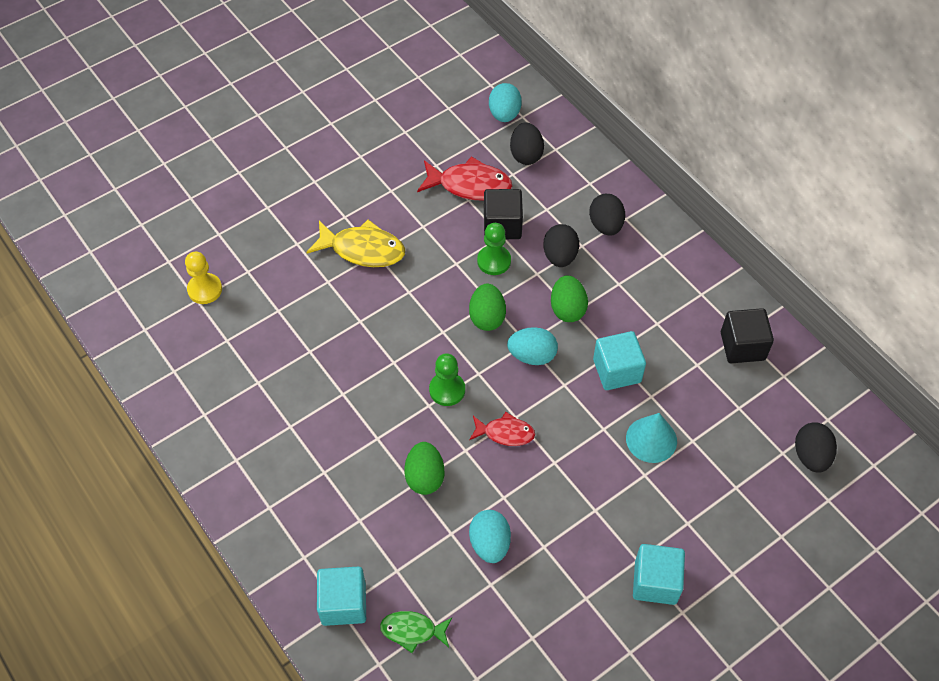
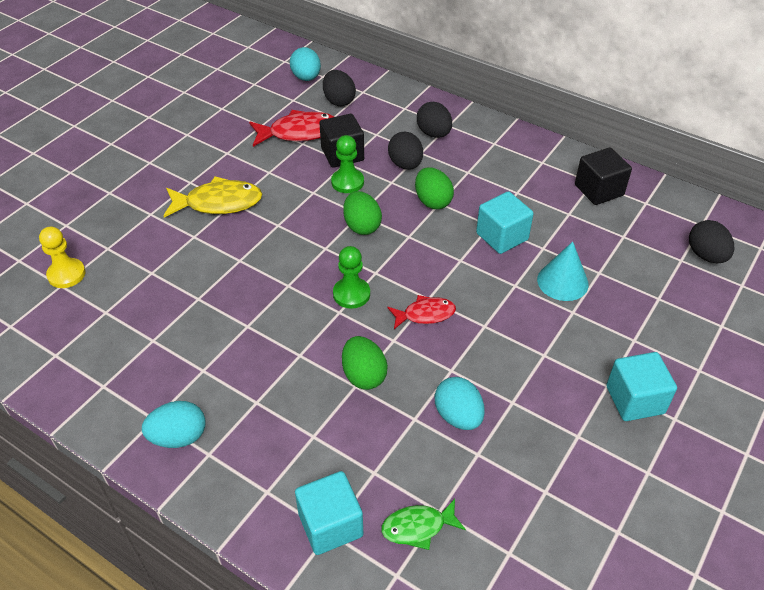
camera: 20 degrees left, 10 degrees down
turquoise egg [507,327,558,365] -> turquoise egg moved to [142,401,205,448]

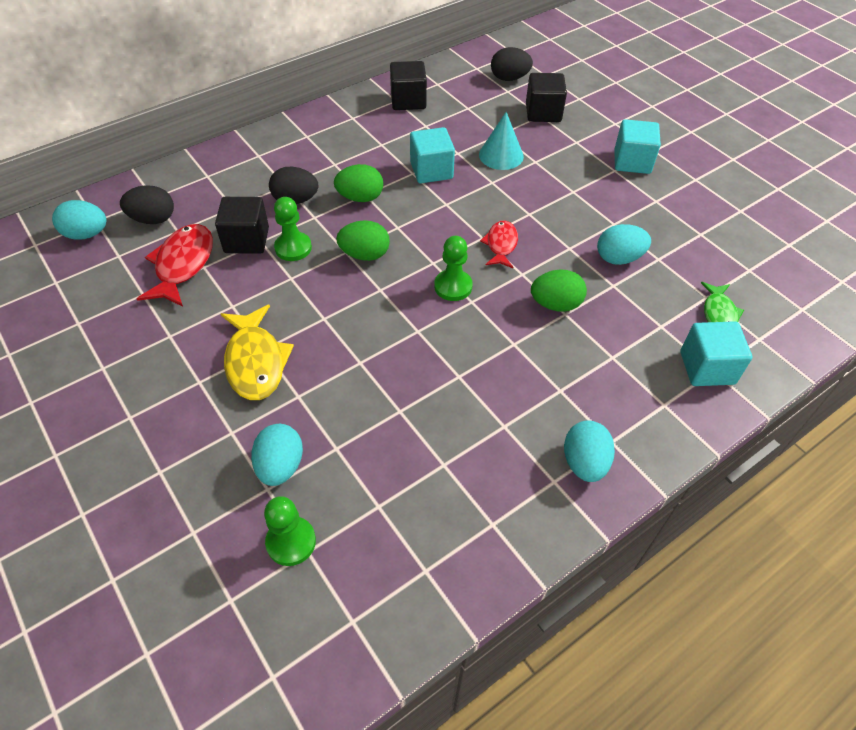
camera: 70 degrees left, 5 degrees up
yellow pawn [39,227,85,288] -> green pawn [264,496,316,566]
yellow fish [164,176,262,218] -> yellow fish turned 150 degrees clockwise [221,304,294,400]
black egg [417,102,452,138] -> none
none -> turquoise egg [251,424,303,486]
none -> black cube [526,73,567,122]

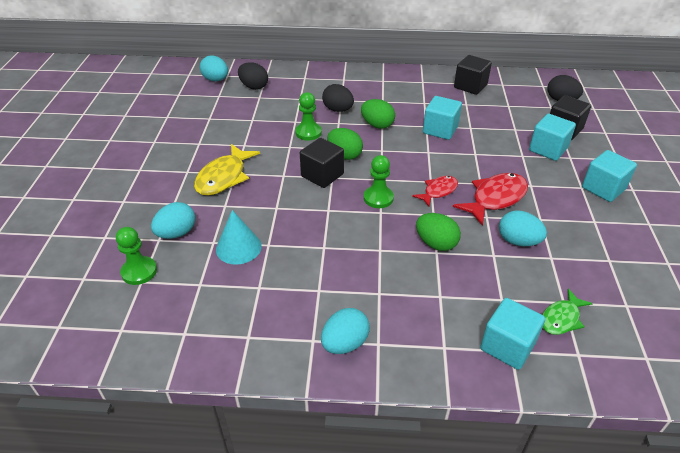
camera: 40 degrees right, 10 degrees down
red fish [136,224,213,307] -> red fish moved to [453,173,528,226]
black cube [215,197,269,254] -> black cube moved to [300,138,344,188]
turquoise cone [479,112,524,170] -> turquoise cone moved to [216,210,262,265]
none -> turquoise cube [529,114,576,161]

